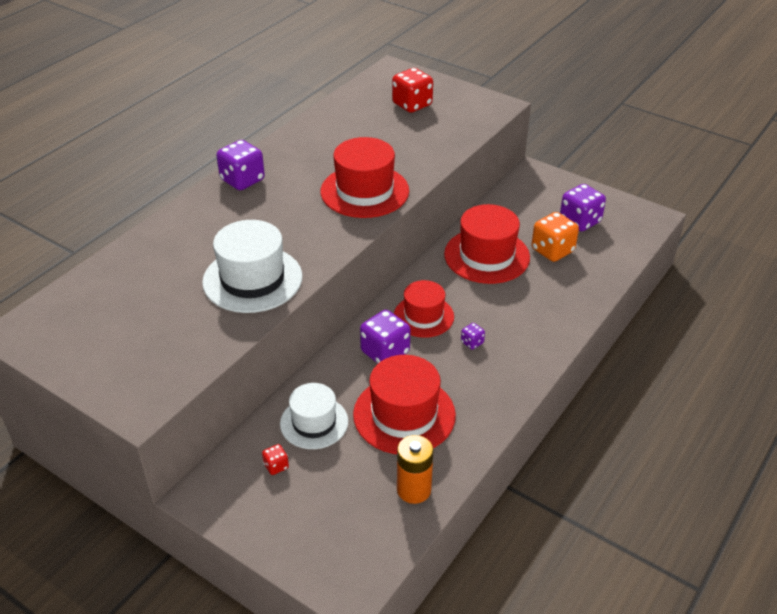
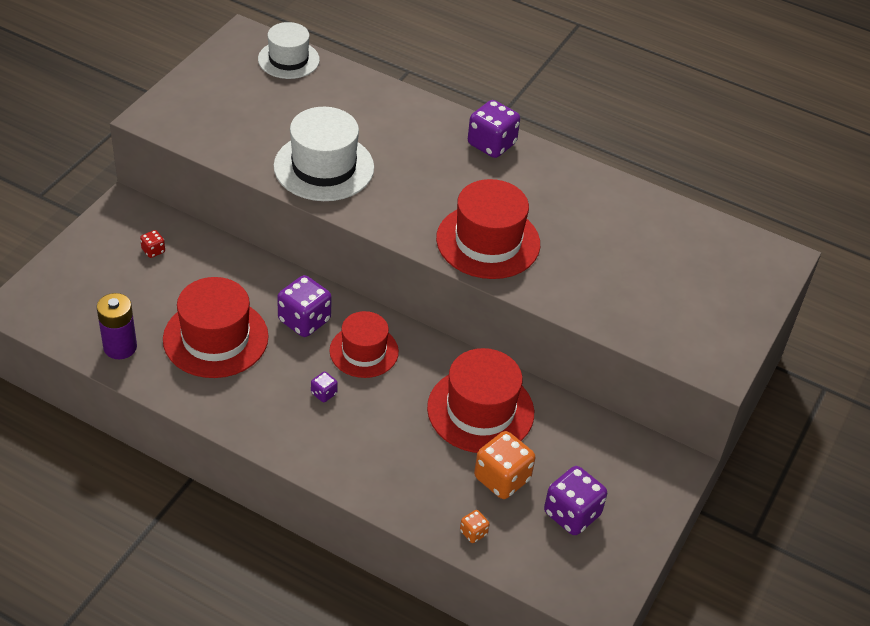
camera: 80 degrees right, 5 degrees up
white hat [280,383,348,449] -> white hat moved to [258,22,320,79]
red dice [392,68,433,113] -> none
orange battery [397,435,433,504] -> purple battery [97,293,137,359]
none -> orange dice [460,510,490,543]

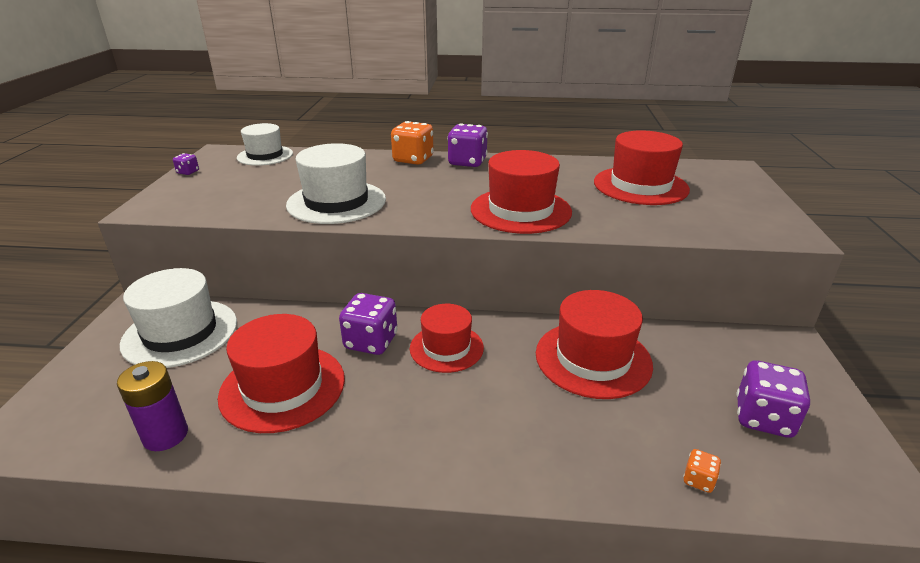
camera: 20 degrees left, 15 degrees down
red dice [140,230,165,258] -> white hat [120,268,237,368]
purple dice [311,372,338,402] -> purple dice moved to [173,153,199,175]
orange dice [474,431,535,499] -> orange dice moved to [391,121,434,165]
none -> red hat [594,130,690,205]

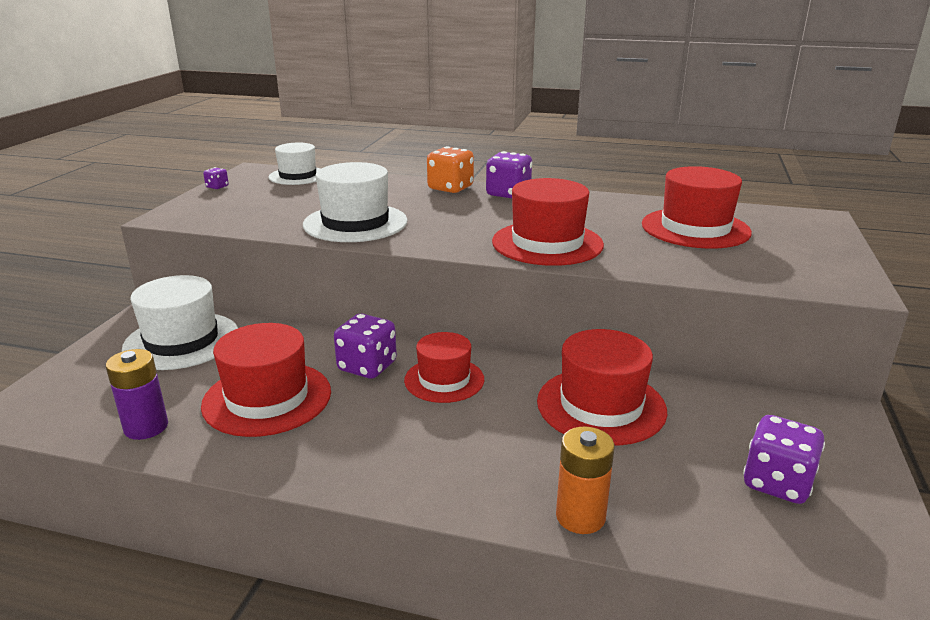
camera: 10 degrees right, 5 degrees down
orange dice [683,449,721,493] -> none
none -> orange battery [556,426,614,534]

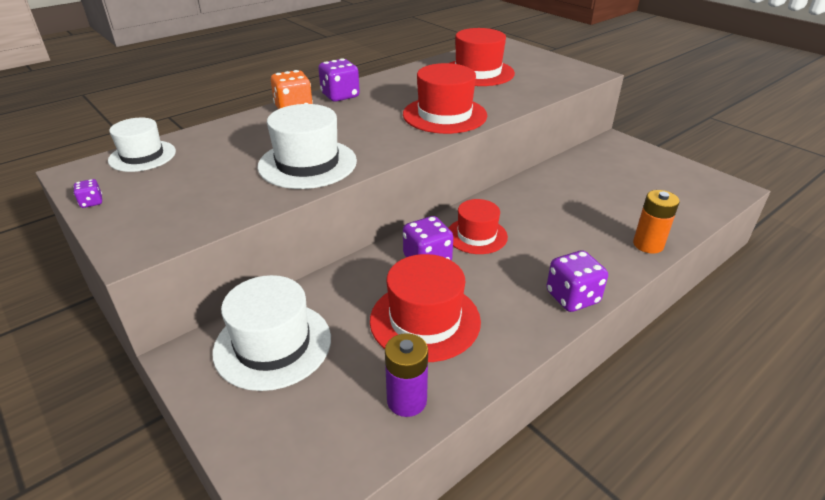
camera: 55 degrees left, 10 degrees up
red hat [537,329,667,446] -> none
purple dice [743,415,825,504] -> purple dice moved to [546,251,608,312]

